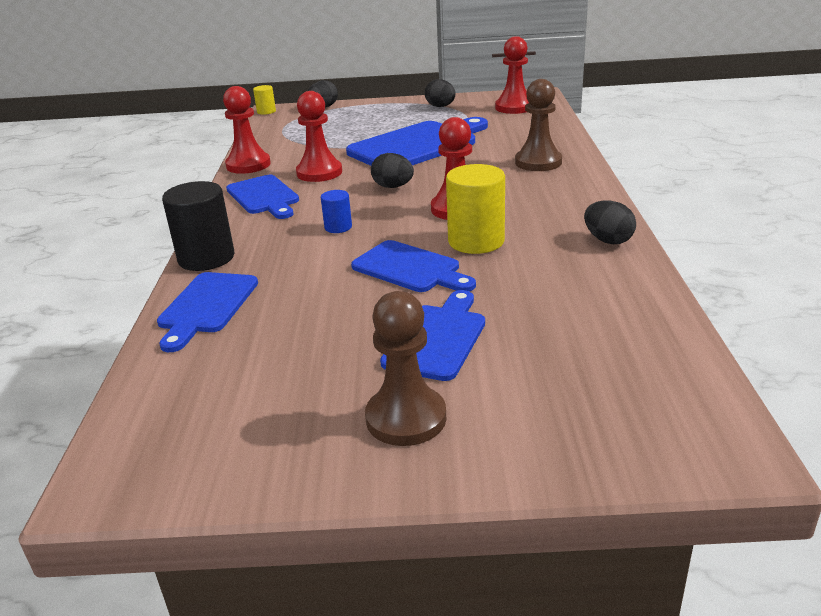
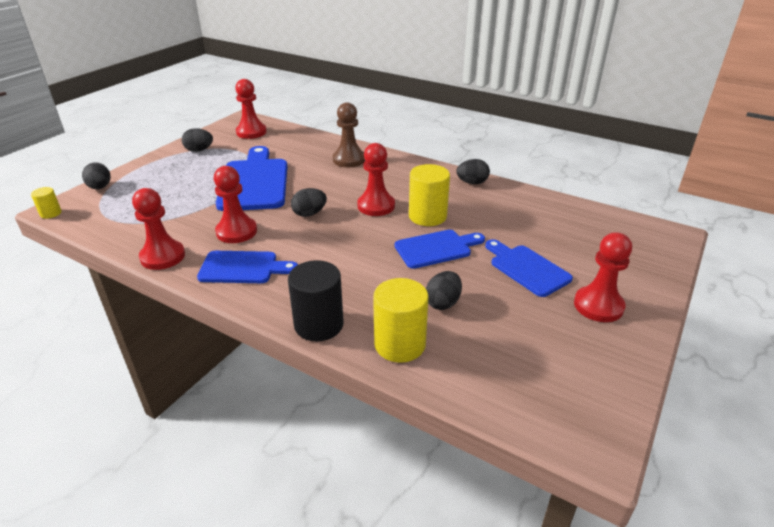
camera: 60 degrees left, 5 degrees up
blue cutting board [157,272,258,352] -> yellow cylinder [373,278,428,363]
blue cylinder [321,190,352,233] -> none
brown pawn [365,291,446,446] -> red pawn [574,232,632,322]
none -> black egg [426,271,462,310]

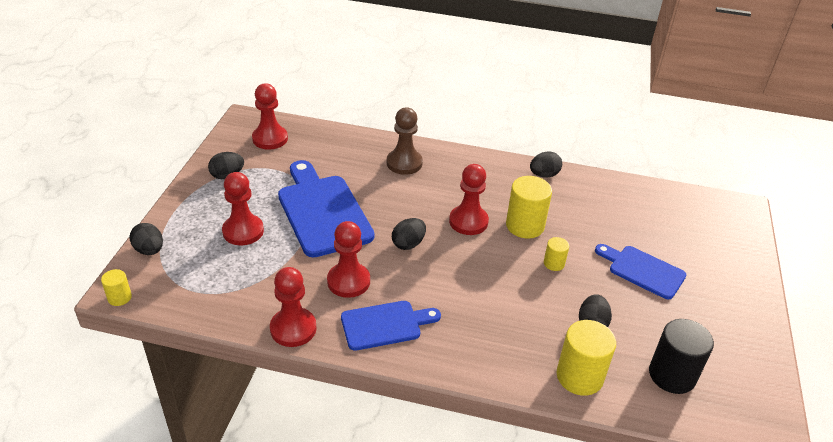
camera: 20 degrees left, 5 degrees up
black cylinder [288,260,344,341] -> black cylinder moved to [649,319,714,394]
blue cutting board [395,230,485,269] -> yellow cylinder [544,237,569,271]
red pawn [574,232,632,322] -> red pawn moved to [222,172,264,245]

